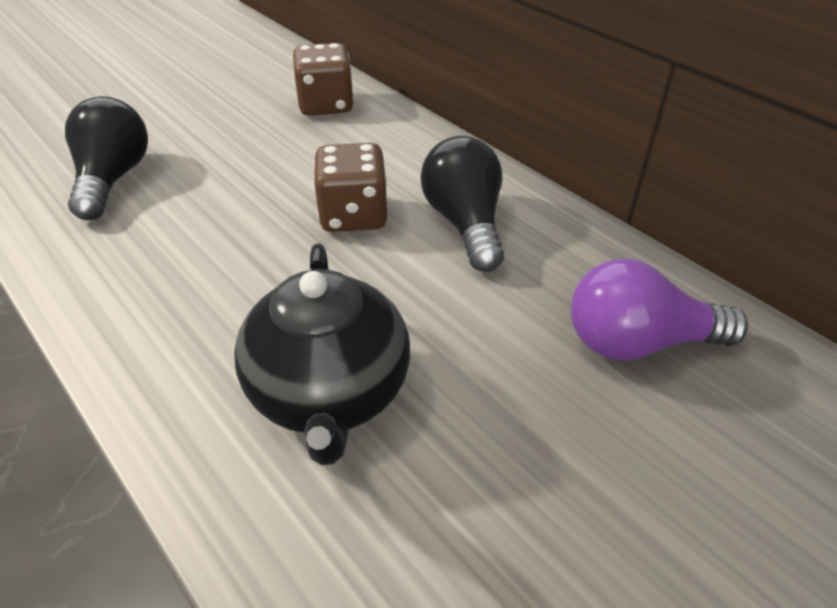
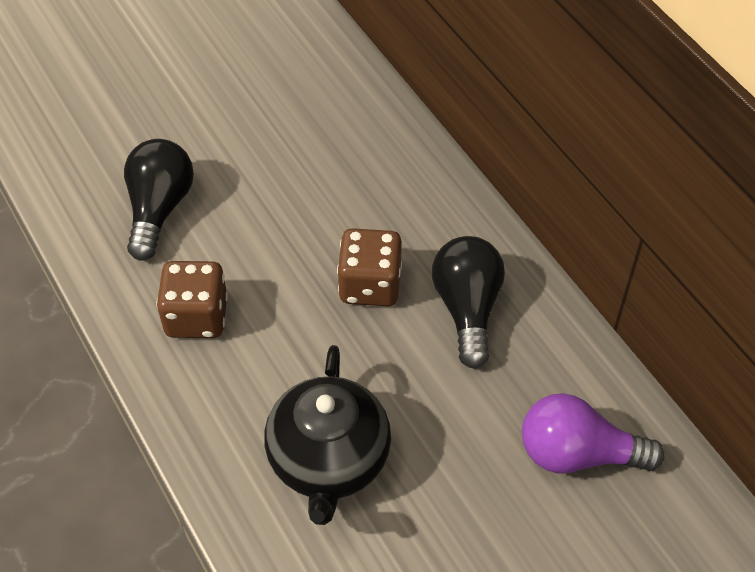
camera: 10 degrees right, 10 degrees up
brown dice [293,43,354,116] -> brown dice moved to [156,261,228,338]

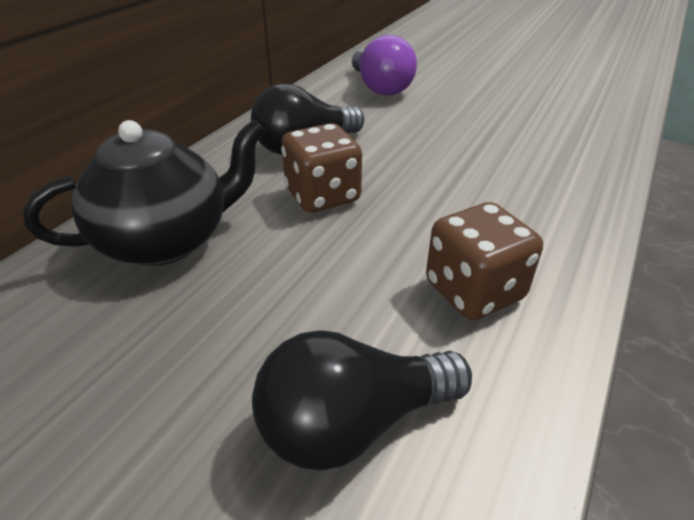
camera: 120 degrees left, 15 degrees down
black teapot [264,345,391,525] -> black teapot moved to [23,119,266,266]

